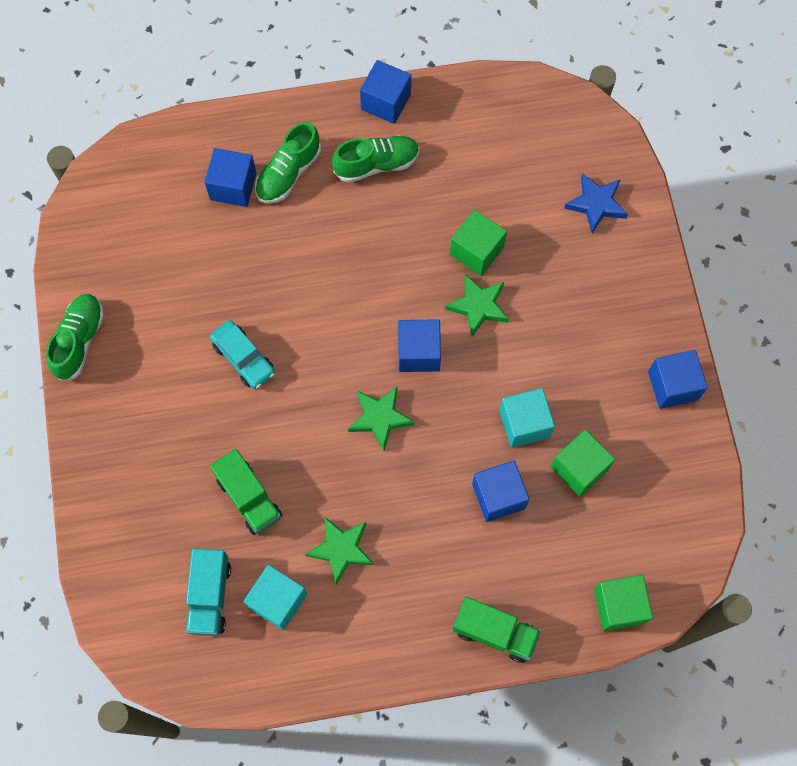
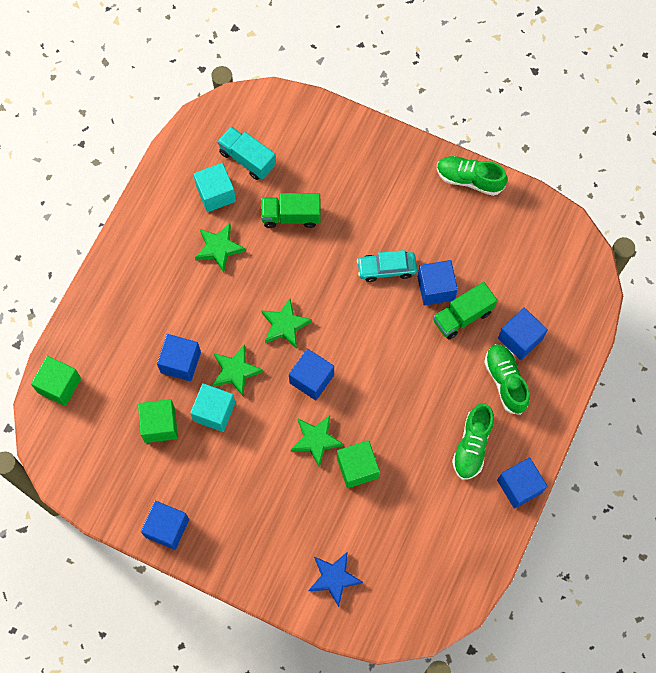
camera: 125 degrees right, 0 degrees up
green shoe [46,294,104,382] -> green shoe turned 150 degrees clockwise [437,156,507,196]
green truck [453,597,541,663] -> green truck moved to [433,282,497,340]
none -> green star [212,345,263,396]
none -> blue cube [418,260,458,306]

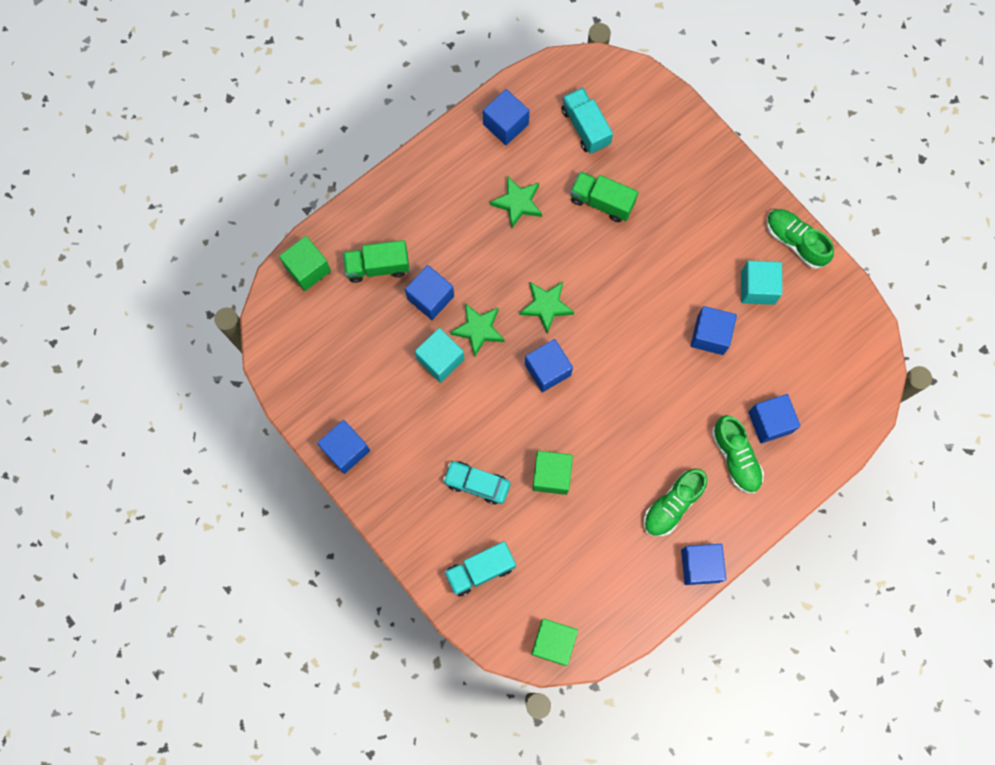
camera: 25 degrees right, 5 degrees up
green cube [138,399,178,443] -> green cube moved to [531,619,578,666]
turquoise cube [193,163,236,212] -> turquoise cube moved to [741,261,782,305]
green star [291,415,344,467] -> none
blue star [309,552,363,607] -> turquoise truck [444,541,516,597]
turquoise car [357,250,417,282] -> turquoise car moved to [443,461,510,505]
green truck [433,282,497,340] -> green truck moved to [343,240,410,283]
green shoe [484,344,530,415] -> green shoe turned 150 degrees clockwise [712,415,764,494]
none -> blue cube [483,89,530,145]

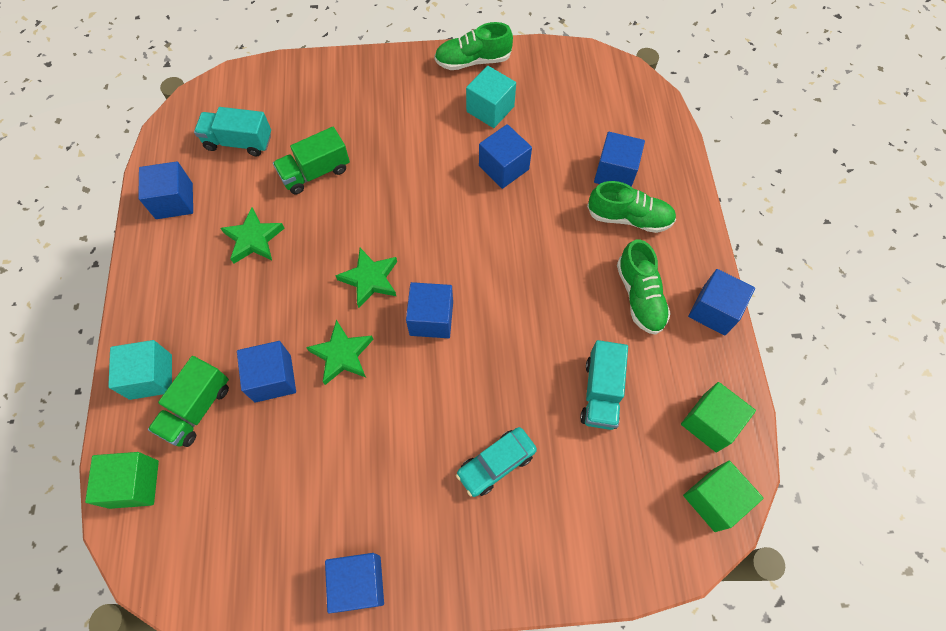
camera: 55 degrees left, 10 degrees down
turquoise cube [415,328,464,383] -> turquoise cube moved to [108,340,172,400]
turquoise truck [444,541,516,597] -> turquoise truck moved to [580,340,628,430]
green cube [532,451,573,495] -> green cube moved to [681,382,756,452]

